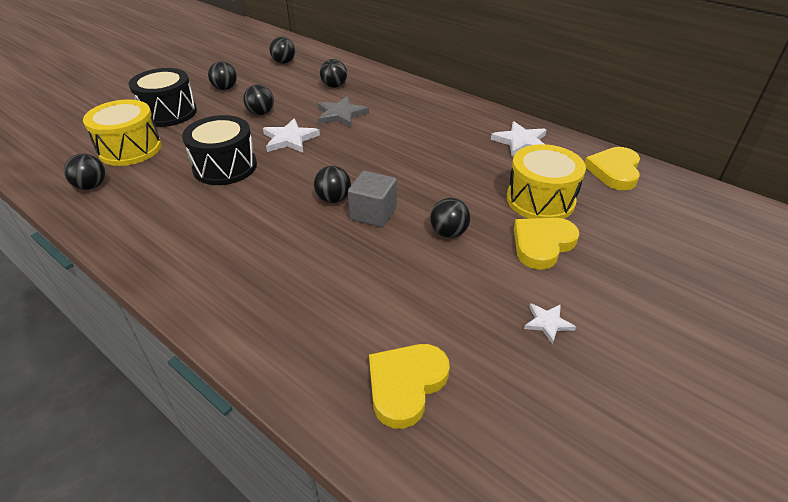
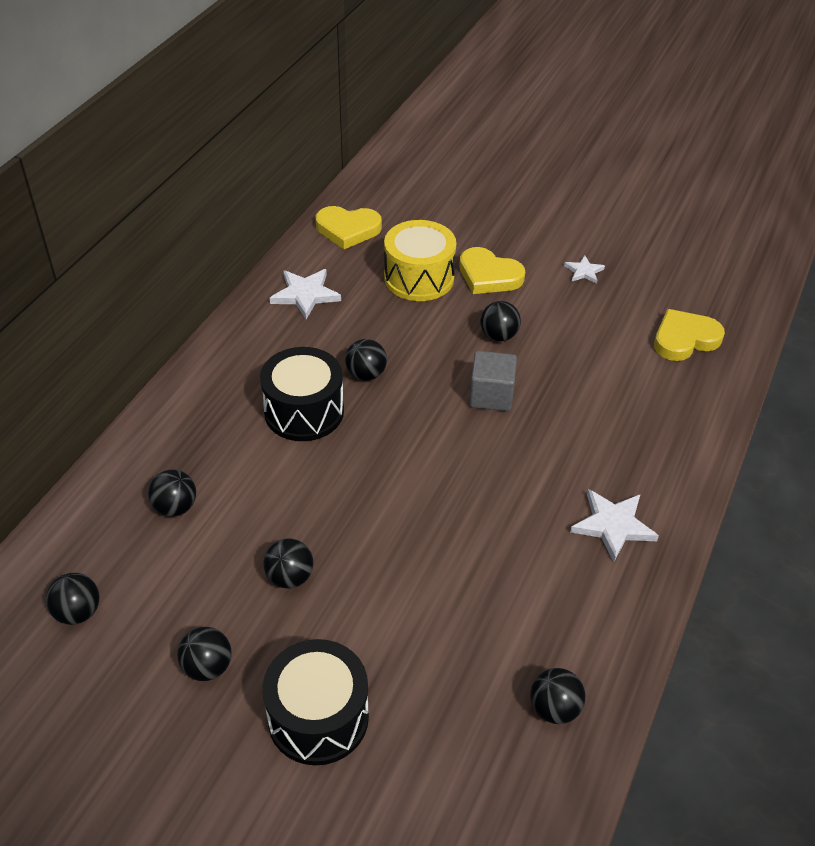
camera: 105 degrees left, 5 degrees up
yellow drum [83,99,162,166] -> none
black drum [182,115,257,185] -> black drum moved to [260,347,344,441]
white star [263,119,320,153] -> white star moved to [570,489,659,562]
black ball [314,166,351,203] -> black ball moved to [345,339,387,381]
grey star [318,96,369,128] -> none
yellow heart [369,344,450,429] -> yellow heart turned 135 degrees clockwise [654,309,725,361]

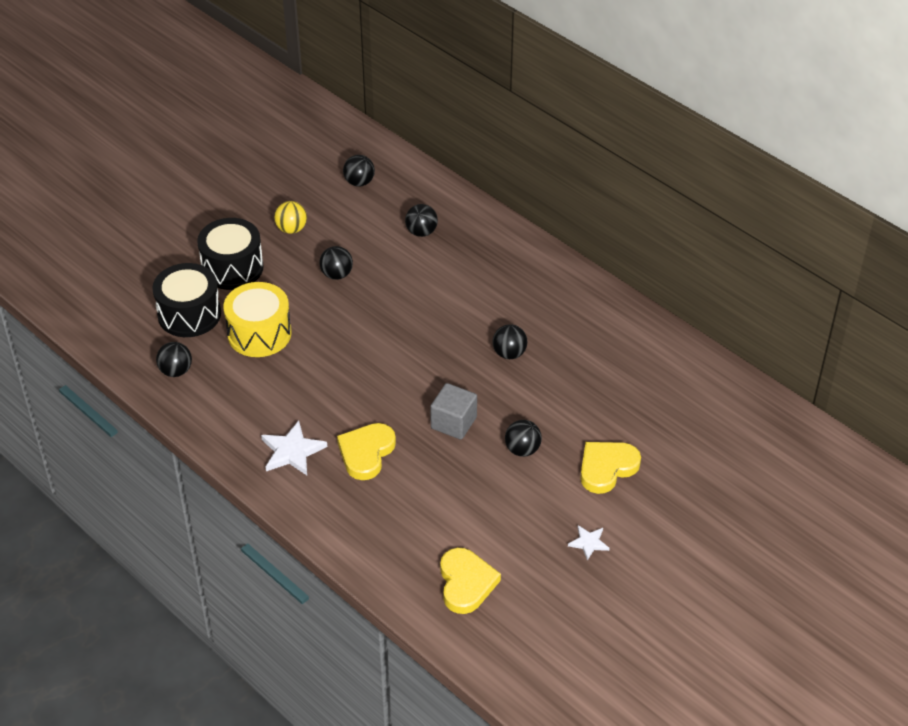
camera: 110 degrees right, 0 degrees up
black ball [177,627,231,681] -> yellow ball [274,201,307,234]
black drum [260,347,344,441] -> black drum moved to [152,263,221,337]
white star [270,269,341,319] -> none
yellow heart [316,206,382,249] -> yellow heart moved to [337,423,396,480]
yellow drum [384,220,456,301] -> yellow drum moved to [224,282,292,357]

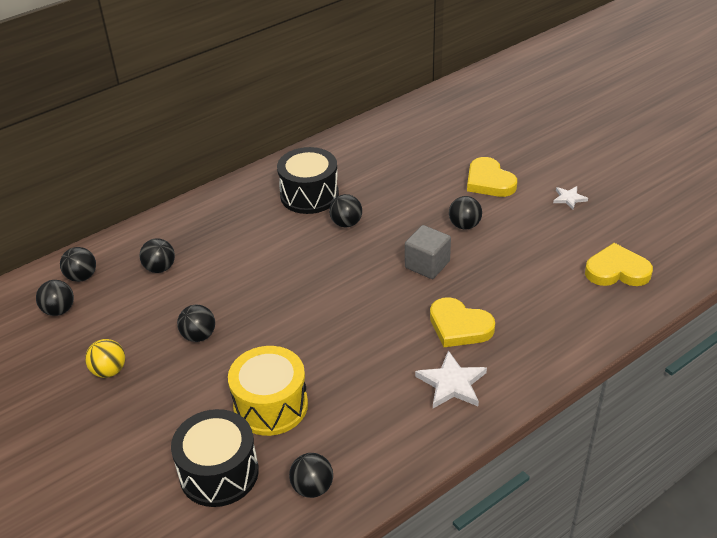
camera: 80 degrees left, 5 degrees down
black drum [197,218,264,290] -> black drum moved to [277,147,339,214]
none -> black ball [60,247,96,282]

